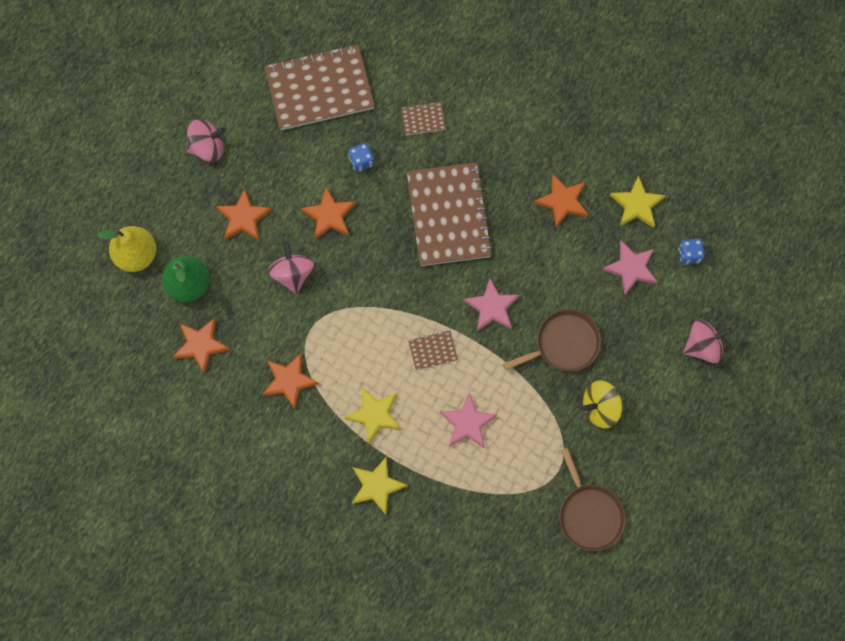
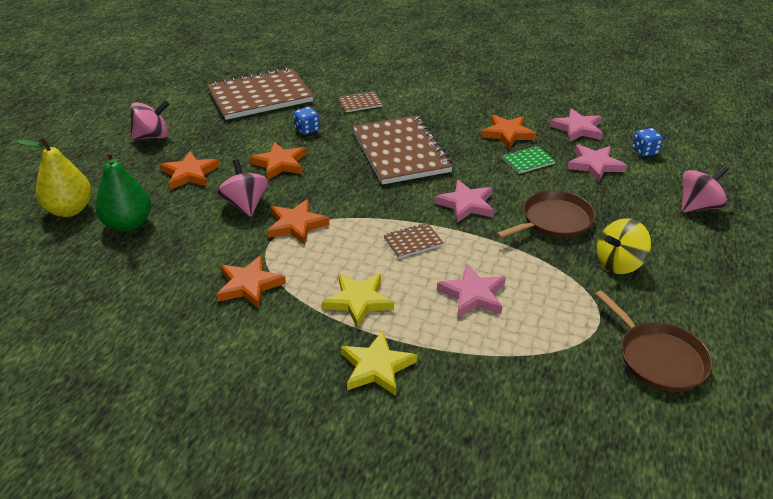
camera: 10 degrees left, 35 degrees down
orange star [173,318,230,374] -> orange star moved to [267,199,330,245]
yellow star [610,175,666,228] -> pink star [550,108,603,142]
none -> green notebook [502,146,555,174]

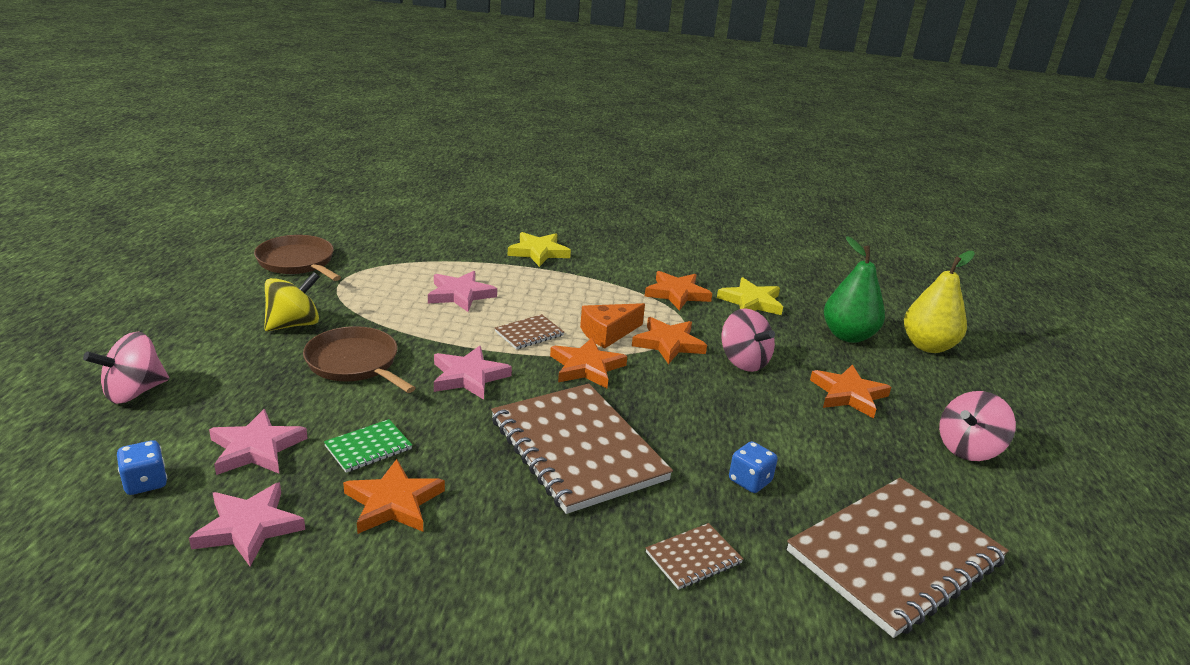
camera: 165 degrees right, 10 degrees down
orange star [250,142,306,180] -> orange star moved to [550,338,627,388]
yellow star [322,274,394,328] -> yellow star moved to [717,277,783,315]
brown pan [496,190,595,239] -> brown pan turned 90 degrees clockwise [303,326,415,393]
none -> orange cheese [580,303,645,348]

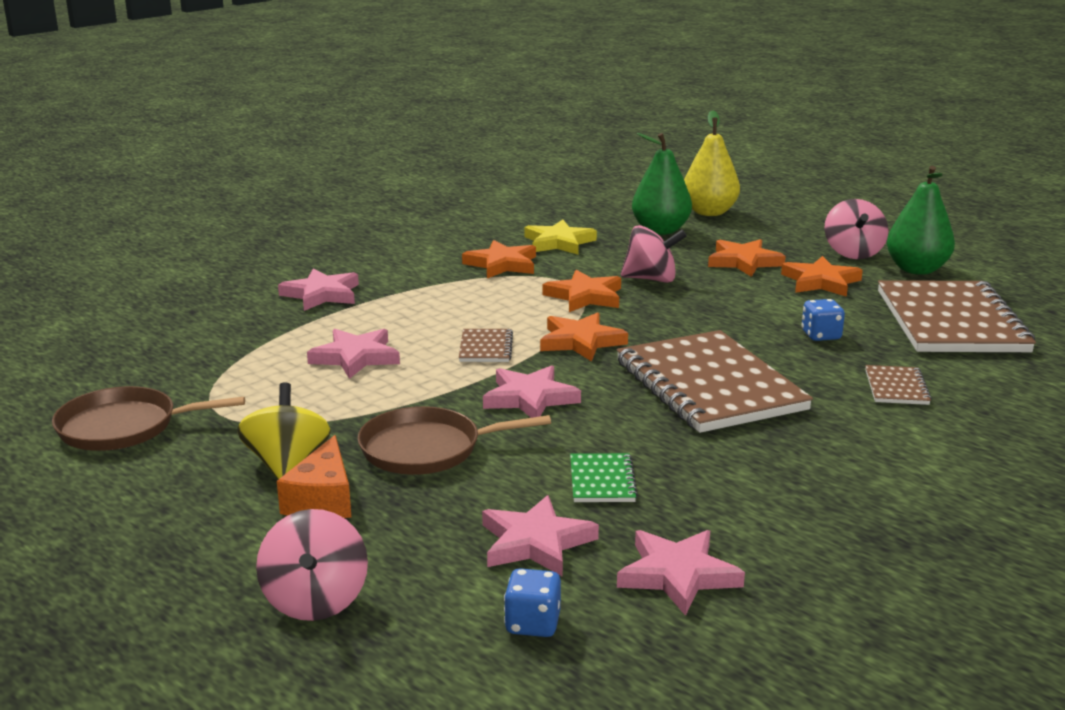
camera: 50 degrees left, 5 degrees down
orange star [343,459,445,534] -> orange star moved to [781,256,863,297]
brown notebook [491,384,673,514] -> brown notebook turned 60 degrees clockwise [616,330,813,433]
yellow star [508,232,571,267] -> pink star [278,268,359,311]
orange cheese [580,303,645,348] -> orange cheese moved to [277,435,351,518]
none -> green pear [887,166,955,275]

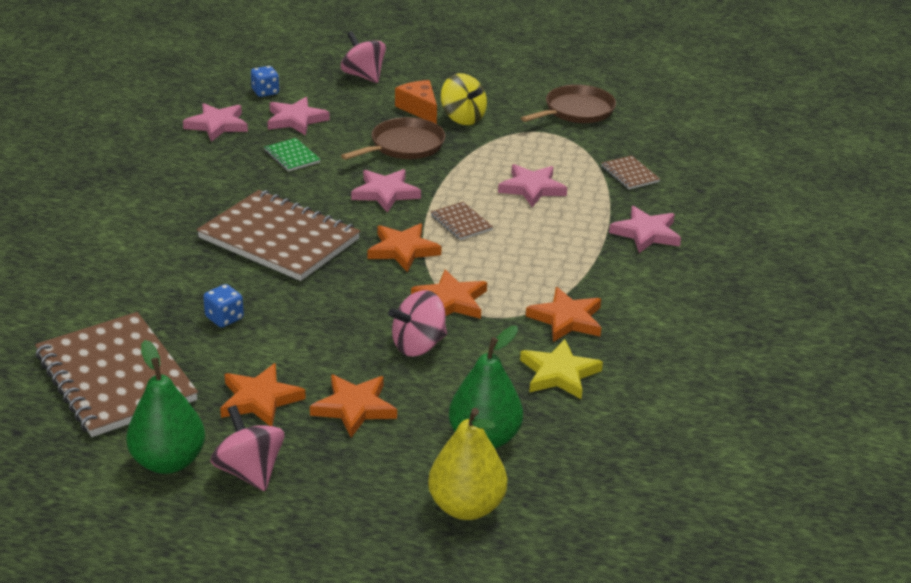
camera: 145 degrees right, 10 degrees up
brown notebook [865,365,932,405] -> brown notebook moved to [601,155,660,189]

